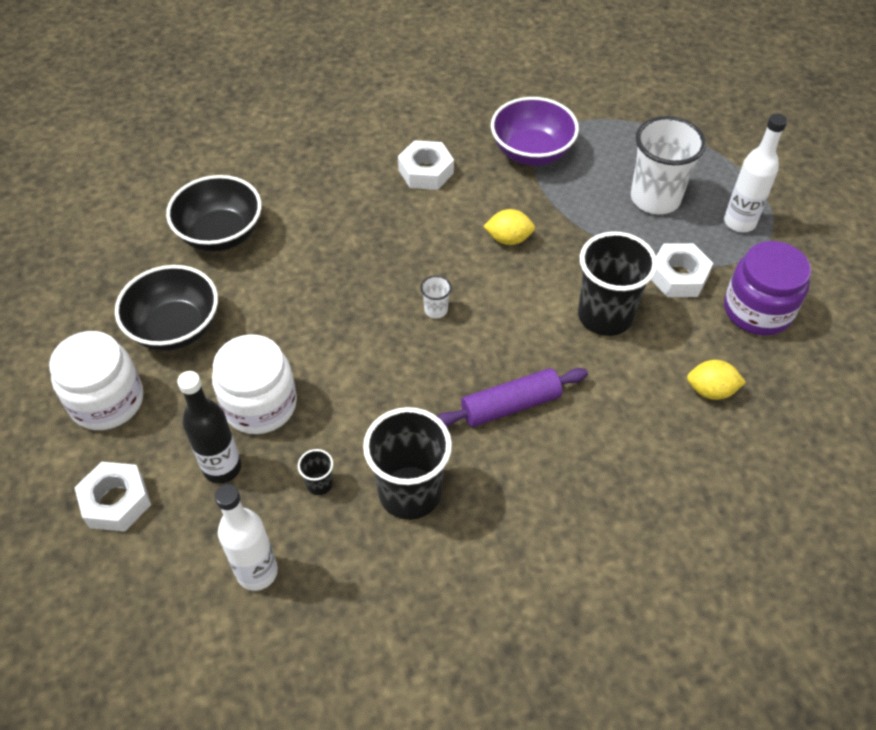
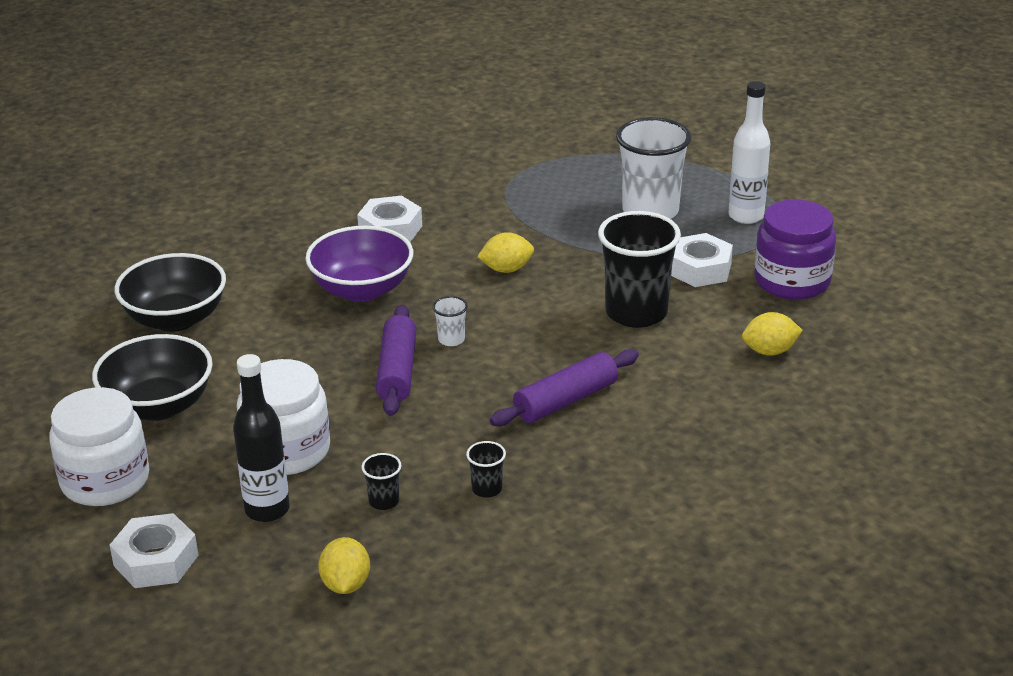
camera: 15 degrees left, 20 degrees down
white bottle [215,484,278,591] -> yellow lemon [318,537,370,594]
black cup [363,407,452,520] -> black cup [466,441,506,498], size x0.42
purple bowl [491,97,579,166] -> purple bowl moved to [305,226,413,302]
none -> purple rolling pin [376,304,417,416]

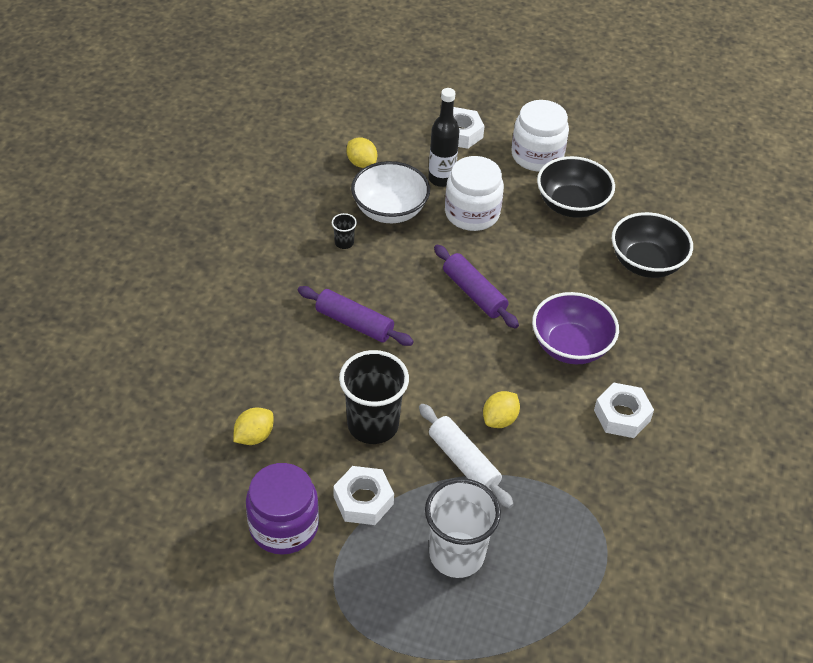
camera: 140 degrees right, 15 degrees up
black cup [361,453,402,510] -> white bowl [351,161,430,223]
white cup [433,296,468,346] -> none
purple rolling pin [490,349,639,426] -> purple rolling pin turned 75 degrees counterclockwise [298,286,414,346]
white bottle [728,81,770,224] -> none
none -> white rolling pin [419,404,514,508]

